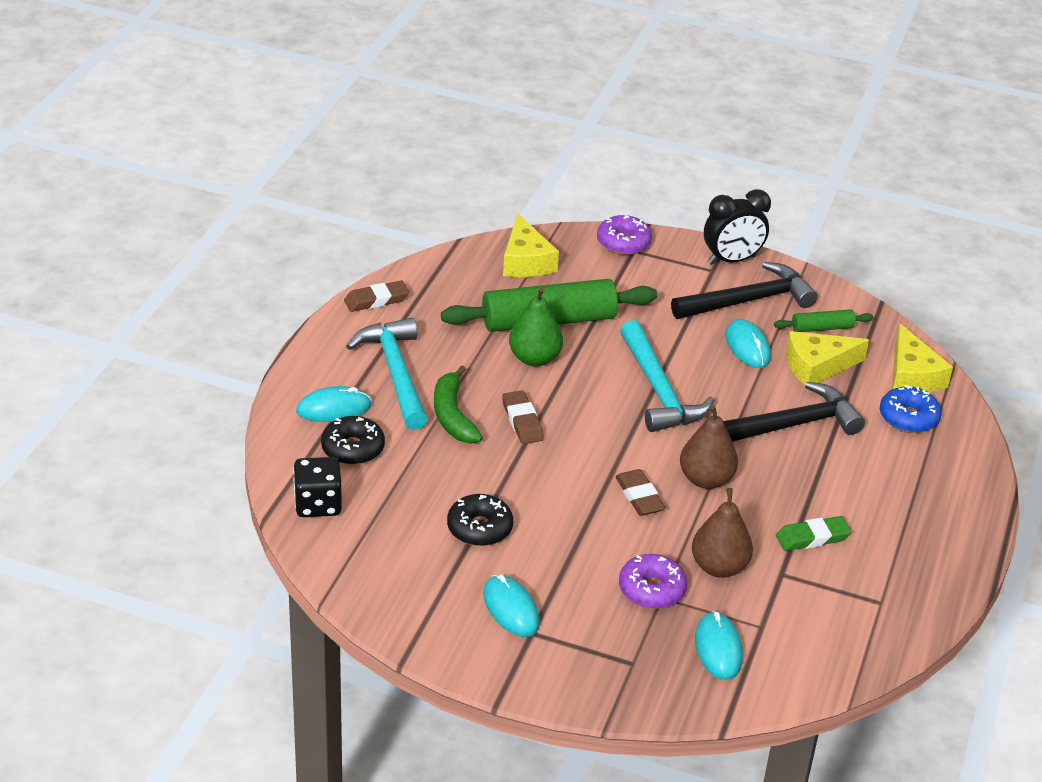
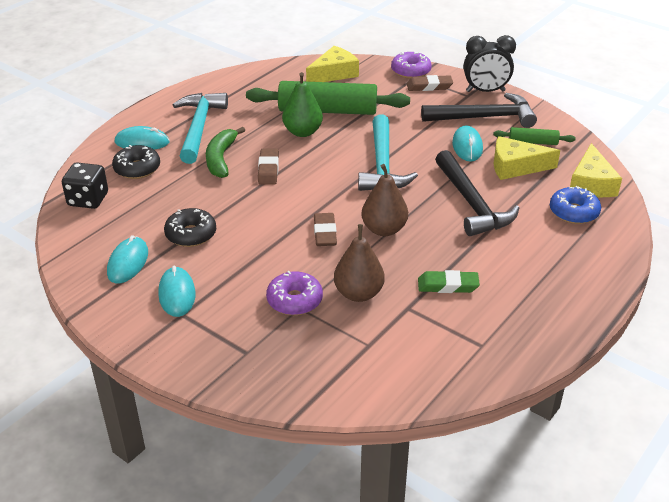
camera: 20 degrees right, 0 degrees up
brown eraser [344,280,409,312] -> brown eraser moved to [407,75,453,91]
yellow cheese [503,213,559,277] -> yellow cheese turned 135 degrees counterclockwise [306,46,359,82]
turquoise mouse [695,611,743,680] -> turquoise mouse moved to [107,235,148,283]
black hammer [723,382,865,442] -> black hammer turned 75 degrees clockwise [435,150,519,236]

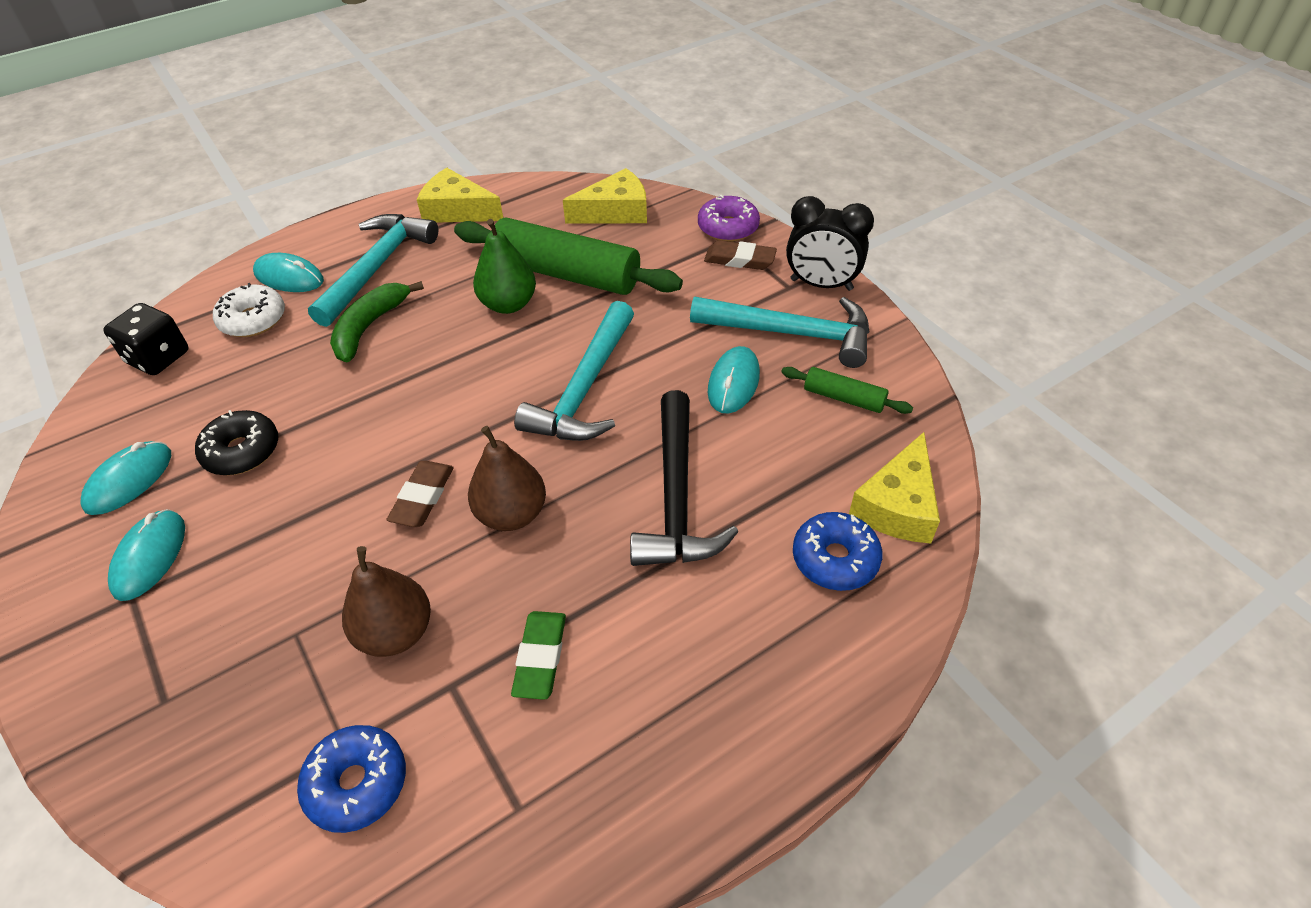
camera: 20 degrees right, 10 degrees up
black donut [112,145,160,179] -> white donut [213,283,285,337]
brown eraser [258,149,279,184] -> none
purple donut [266,271,323,315] -> none
green eraser [418,270,480,293] -> green eraser turned 75 degrees clockwise [511,611,566,700]
black hammer [421,93,537,128] -> turquoise hammer [690,297,869,368]
yellow cheese [494,136,560,180] -> yellow cheese moved to [417,168,503,223]
none -> blue donut [297,725,406,833]

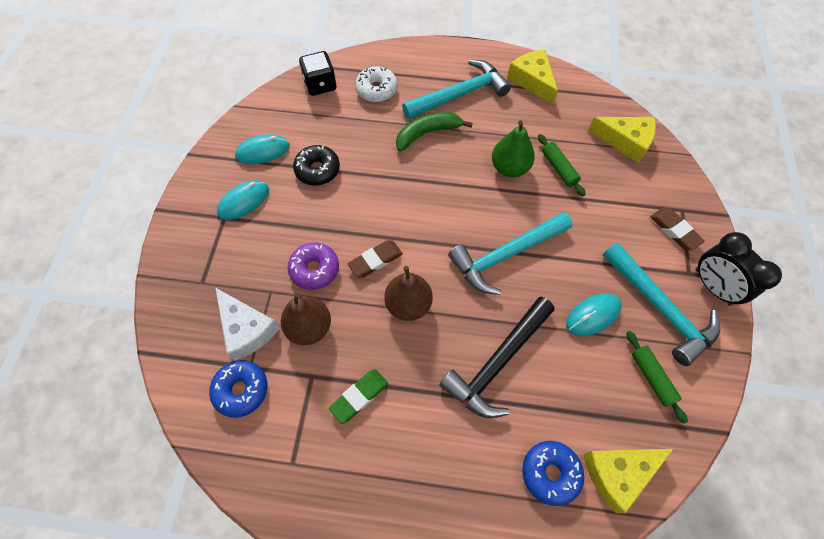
camera: 40 degrees right, 15 degrees up
turquoise mouse [253,253,324,292] -> none
green rolling pin [454,217,683,295] -> green rolling pin [538,134,586,196], size x0.47
purple donut [698,195,760,242] -> purple donut moved to [288,242,339,290]
none -> white cheese [215,288,280,361]

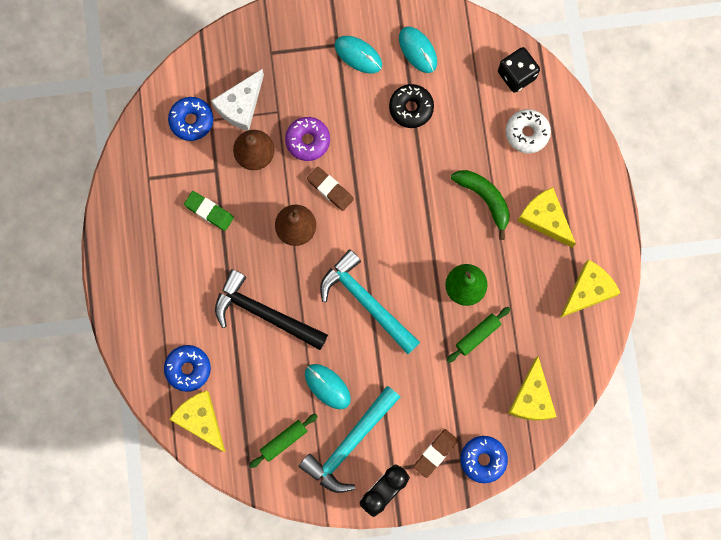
camera: 75 degrees right, 15 degrees up
turquoise hammer [402,59,511,119] -> yellow cheese [518,187,576,248]
none -> blue donut [460,436,508,483]

